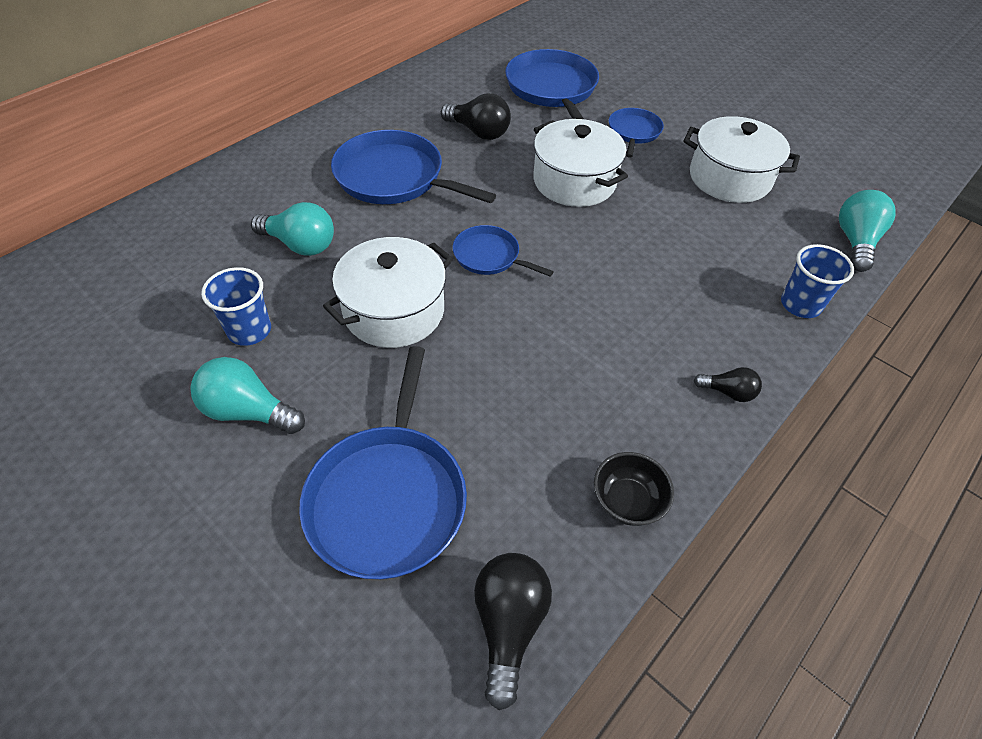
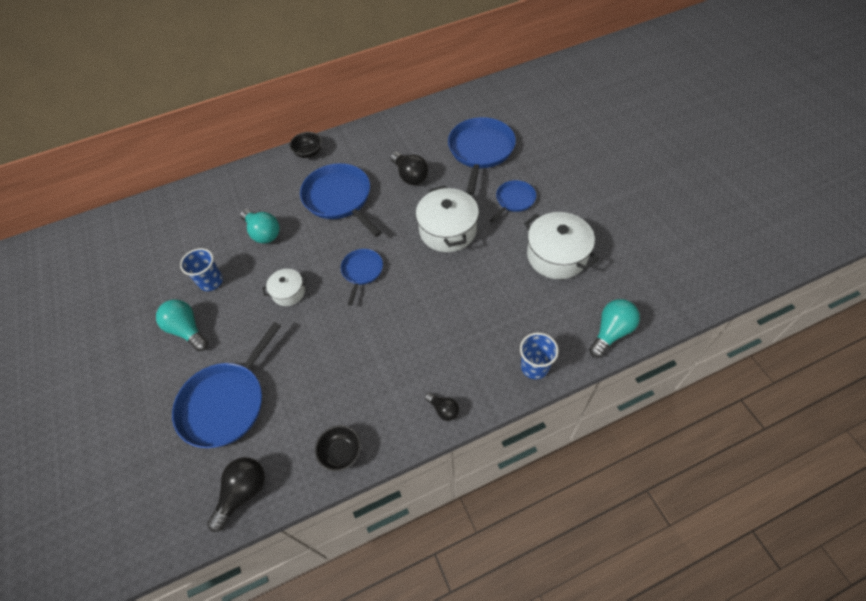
camera: 30 degrees right, 5 degrees up
white pot [323,237,453,348] -> white pot [262,269,308,306], size x0.55
blue pan [453,225,554,277] -> blue pan turned 45 degrees clockwise [341,249,383,306]
none -> black bowl [289,132,322,158]

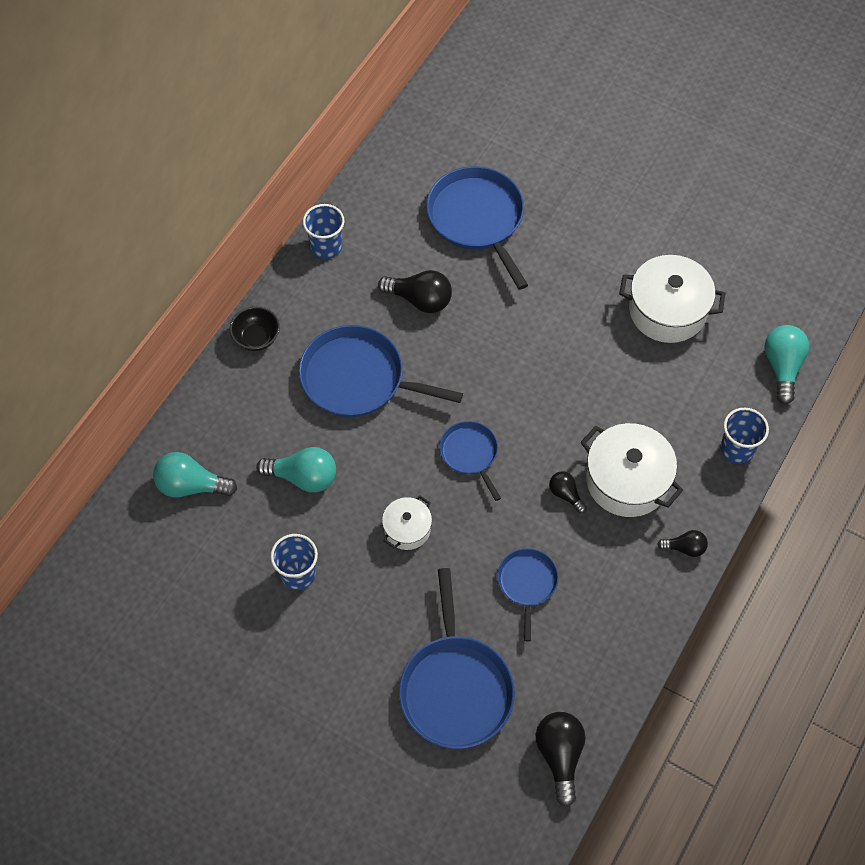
camera: 40 degrees left, 5 degrees up
turquoise light bulb [156,299,208,351] -> turquoise light bulb moved to [153,452,237,498]
black bowl [315,425,361,472] -> none
white pot [416,185,479,252] -> white pot moved to [581,423,683,517]
blue pan [490,180,536,223] -> blue pan moved to [497,548,559,642]
none -> blue cup [303,204,345,259]
none -> black light bulb [549,472,587,513]

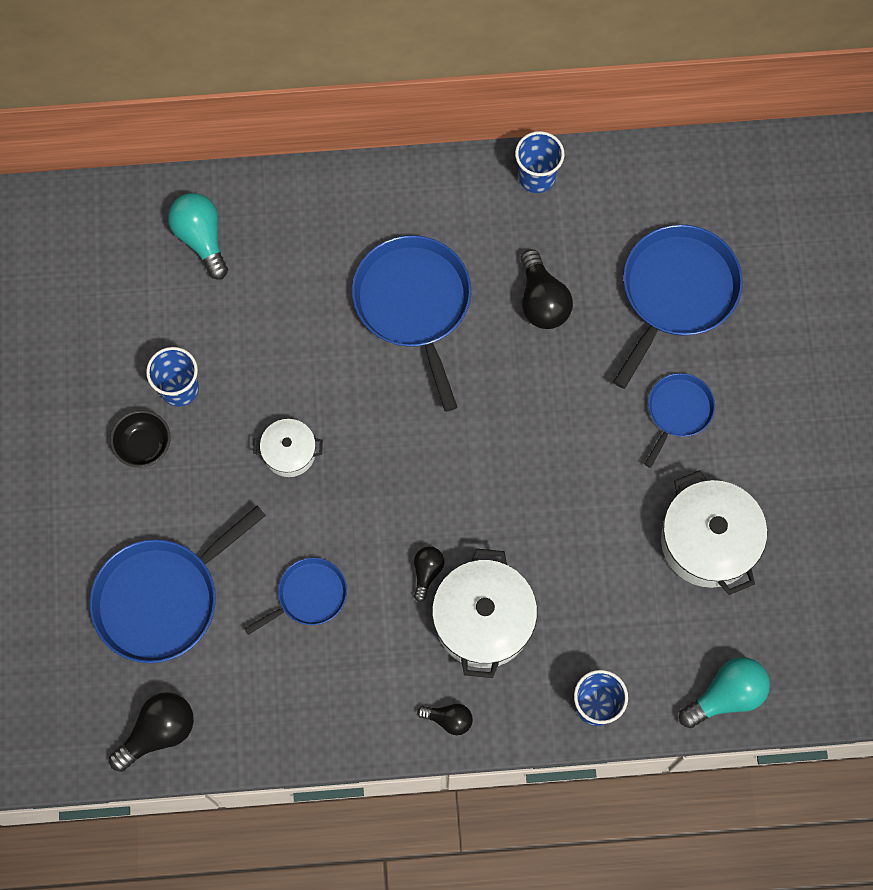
camera: 55 degrees right, 10 degrees up
black bowl [230,306,280,351] -> black bowl moved to [110,410,171,468]
turquoise light bulb [256,447,336,493] -> none
blue pan [439,421,501,501] -> blue pan moved to [645,373,715,468]
black light bulb [657,530,708,557] -> black light bulb turned 45 degrees counterclockwise [417,704,473,735]

